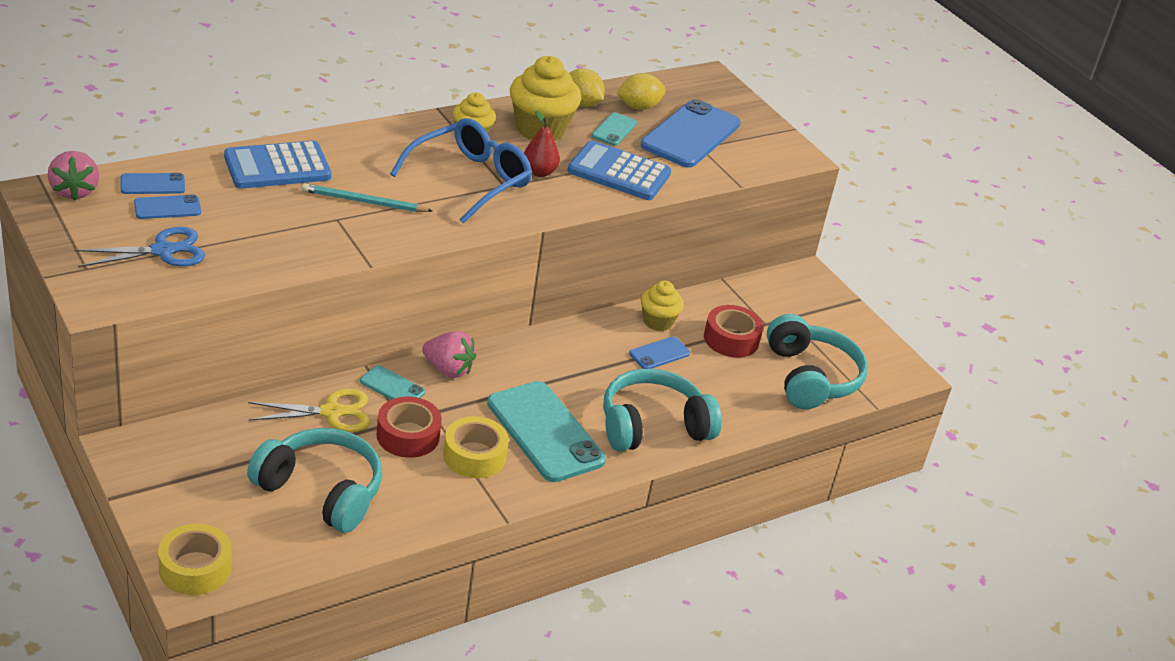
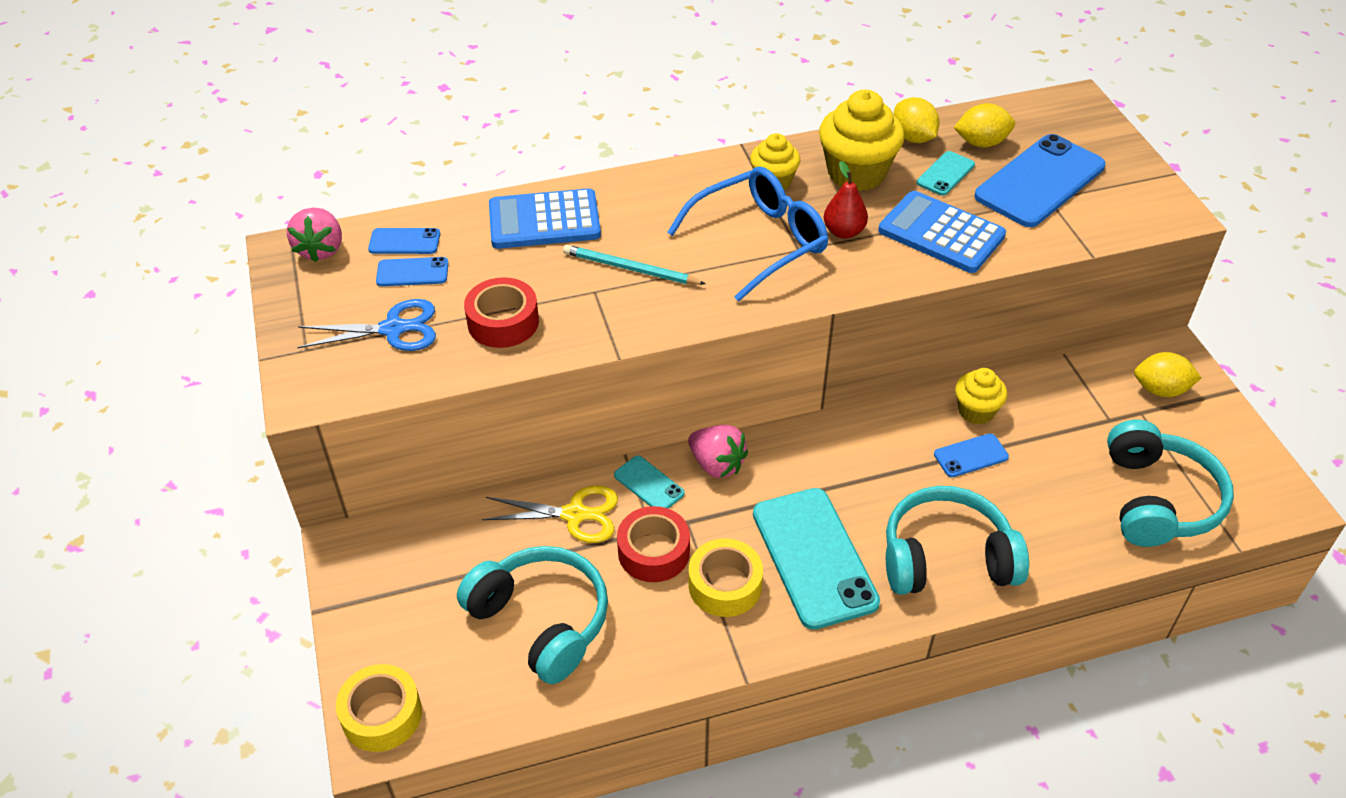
camera: 20 degrees right, 10 degrees up
red tape [704,305,763,358] -> red tape moved to [464,277,539,348]
none -> yellow lemon [1134,352,1202,397]

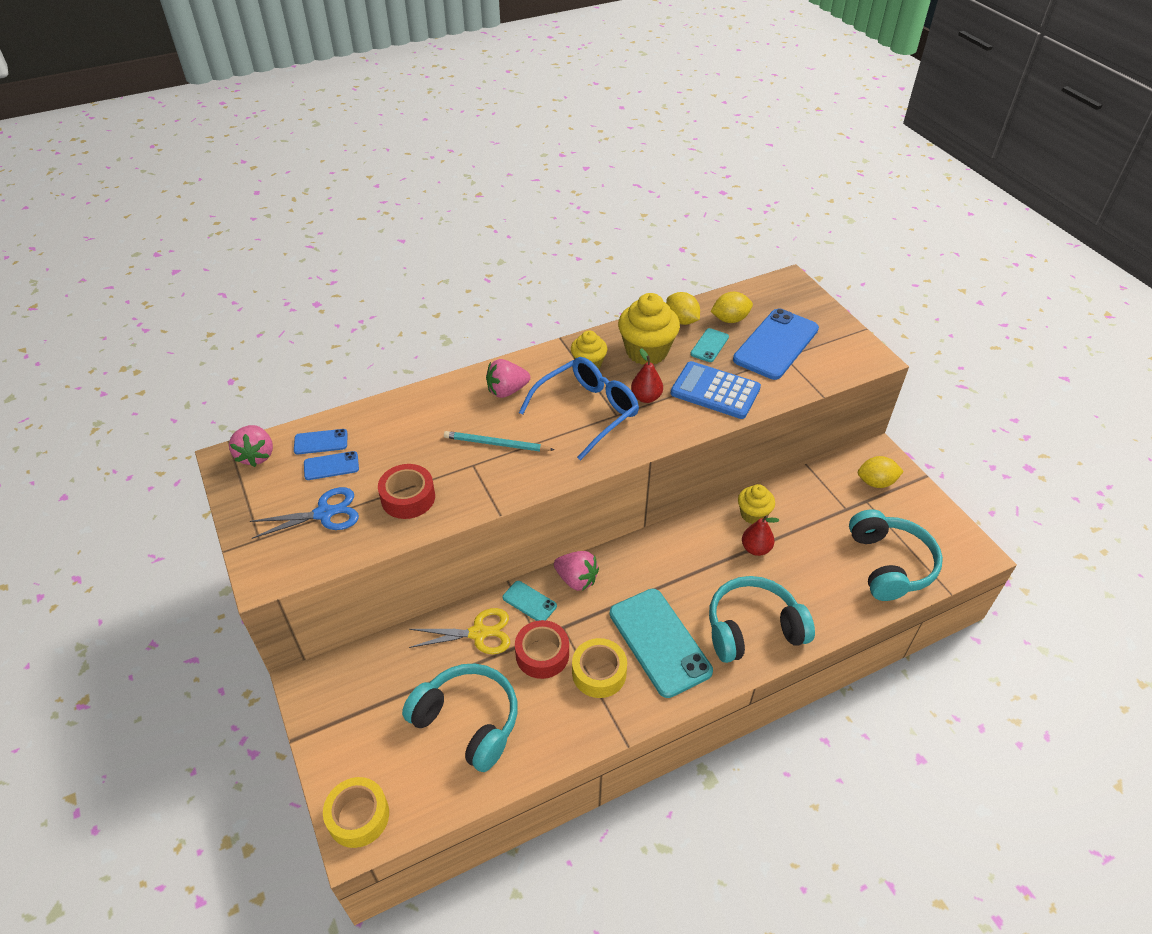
camera: 10 degrees left, 0 degrees up
blue calculator [489,188,601,249] -> none
blue phone [934,433,1009,477] -> red pear [742,515,779,556]
none -> pink strawberry [486,359,530,398]

